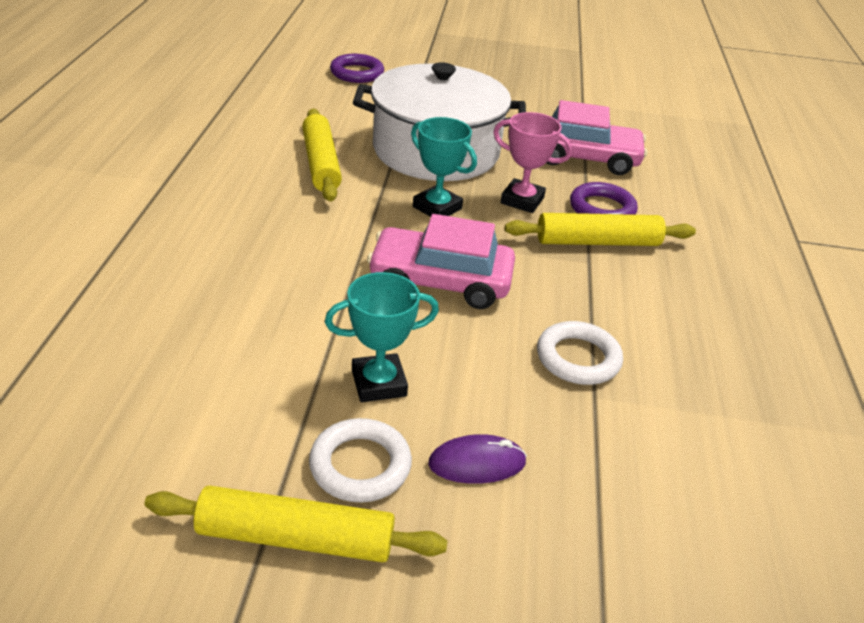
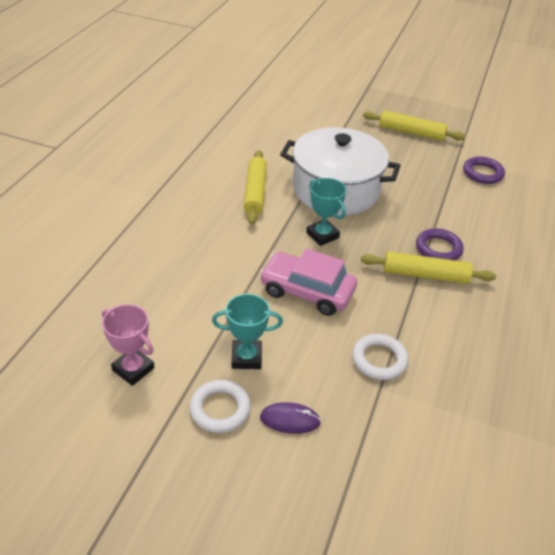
camera: 15 degrees right, 5 degrees up
yellow rolling pin [144,485,447,563] -> yellow rolling pin moved to [363,110,465,141]
purple ring [330,54,384,83] -> purple ring moved to [463,156,505,184]
pink trophy [493,112,573,213] -> pink trophy moved to [102,304,155,386]
pink car [547,100,647,175] -> none

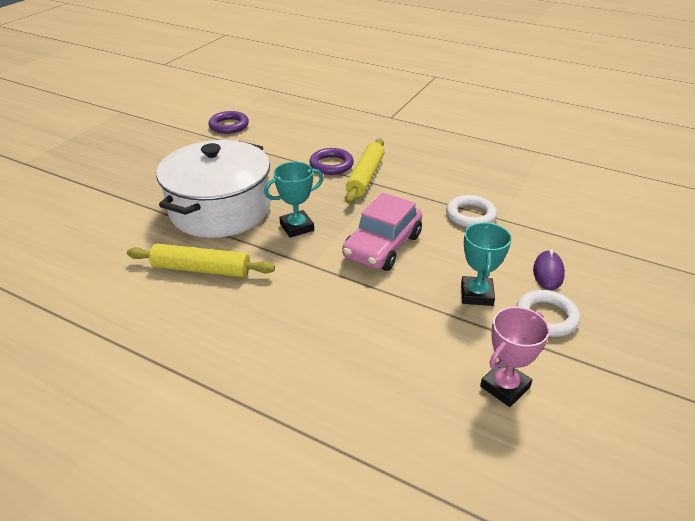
camera: 80 degrees left, 5 degrees down
yellow rolling pin [363,110,465,141] -> none

